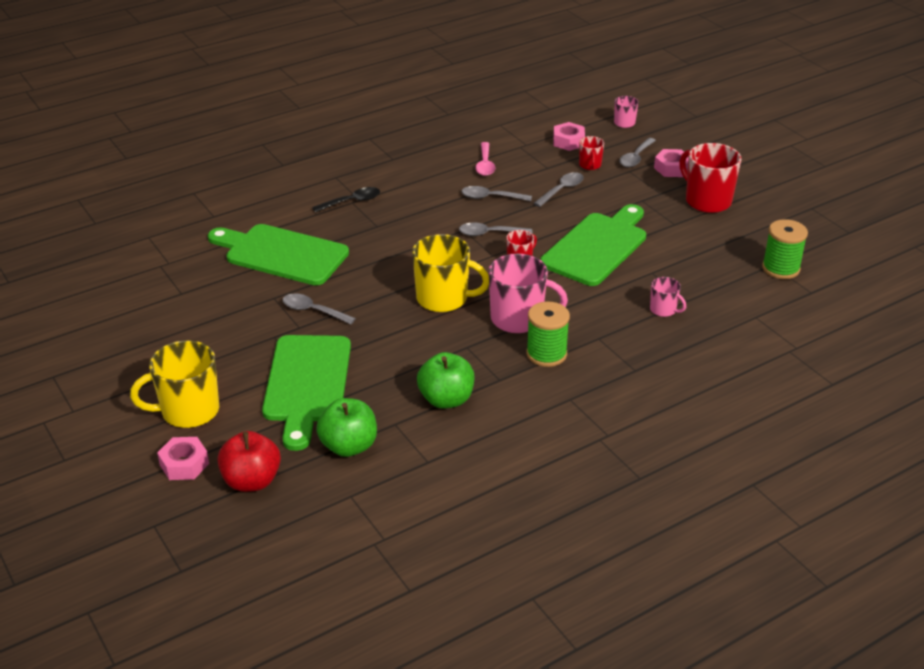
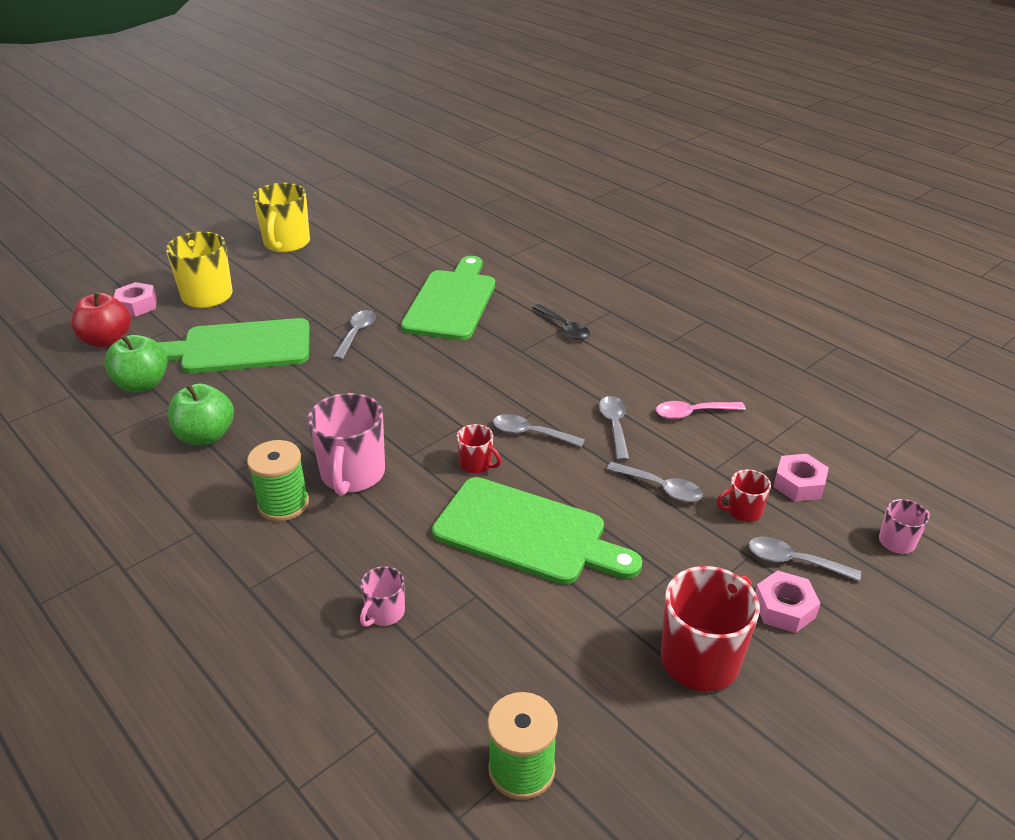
camera: 80 degrees right, 0 degrees up
yellow mug [412,234,489,312] -> yellow mug moved to [253,183,310,253]
grey spoon [459,222,532,236] -> grey spoon turned 60 degrees counterclockwise [493,414,585,447]

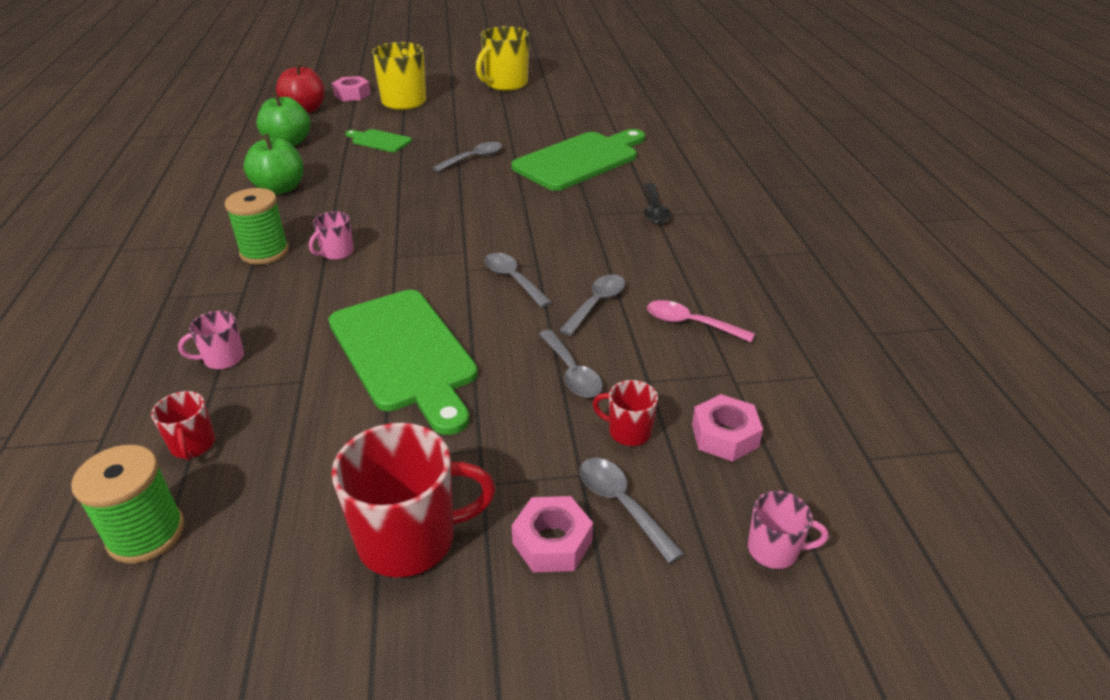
camera: 35 degrees right, 0 degrees up
green cutting board [158,318,310,373] -> green cutting board [345,129,412,152], size x0.48
pink mug [308,393,385,496] -> pink mug [309,211,354,260], size x0.51
red mug [457,424,501,474] -> red mug moved to [151,391,215,460]

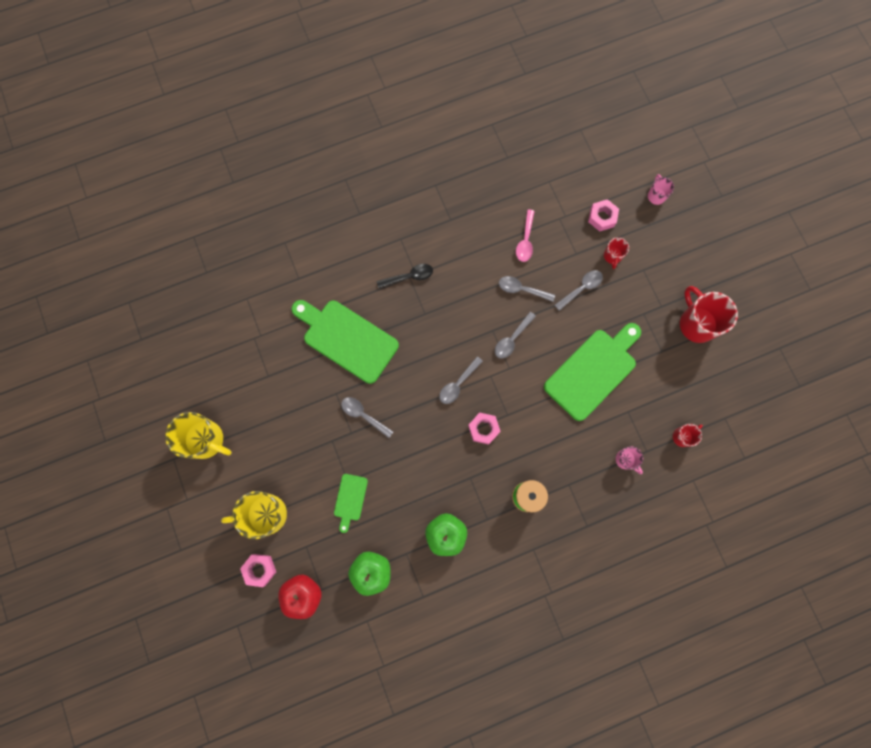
camera: 105 degrees left, 40 degrees up
green spool [71,445,184,563] -> none
pink mug [309,211,354,260] -> none
pink nut [512,496,593,573] -> pink nut moved to [468,413,501,445]
grey spoon [580,458,684,563] -> grey spoon moved to [439,356,483,404]

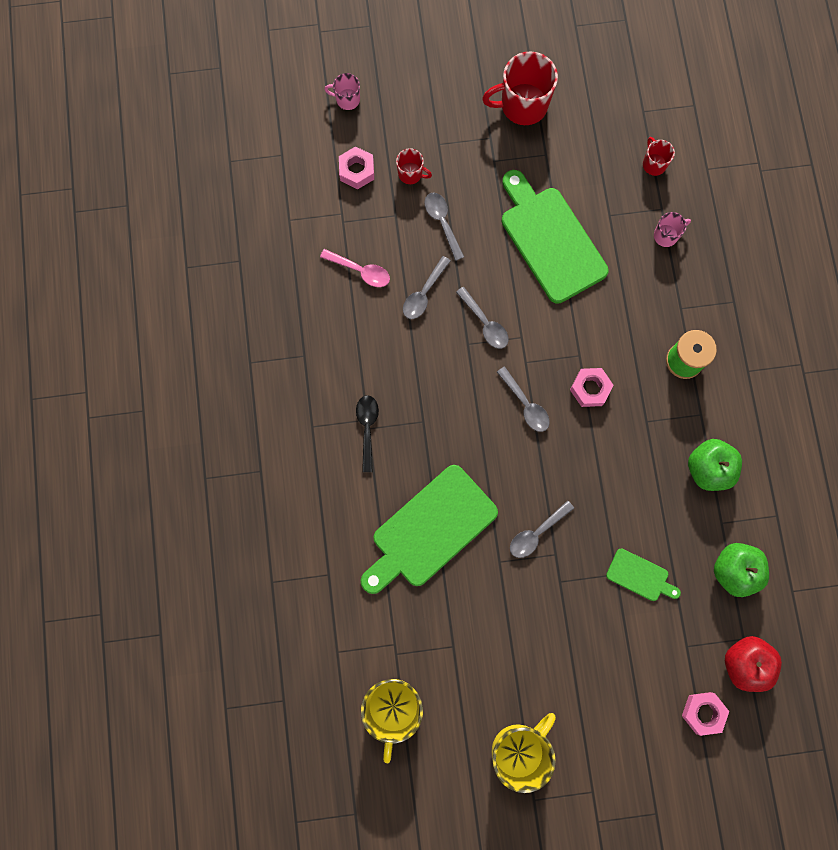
camera: 75 degrees left, 0 degrees up
yellow mug [221,491,287,539] -> yellow mug moved to [361,679,423,763]

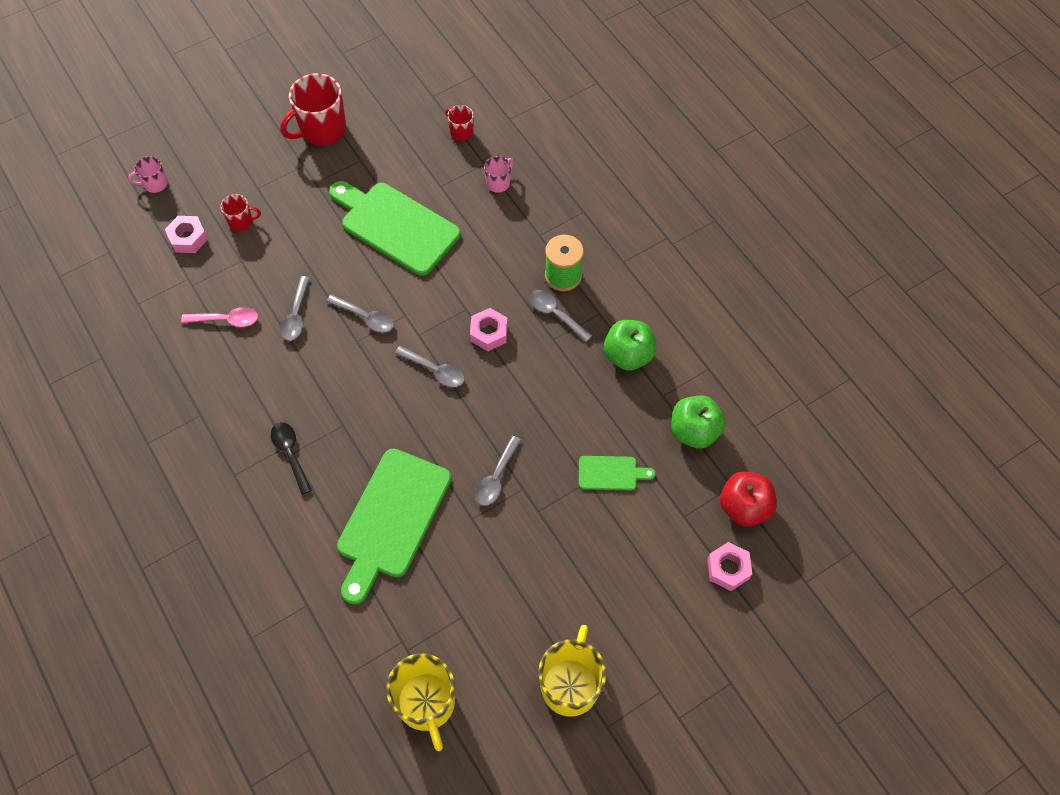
camera: 25 degrees left, 15 degrees down
grey spoon [425,192,464,261] -> grey spoon moved to [529,290,592,342]

